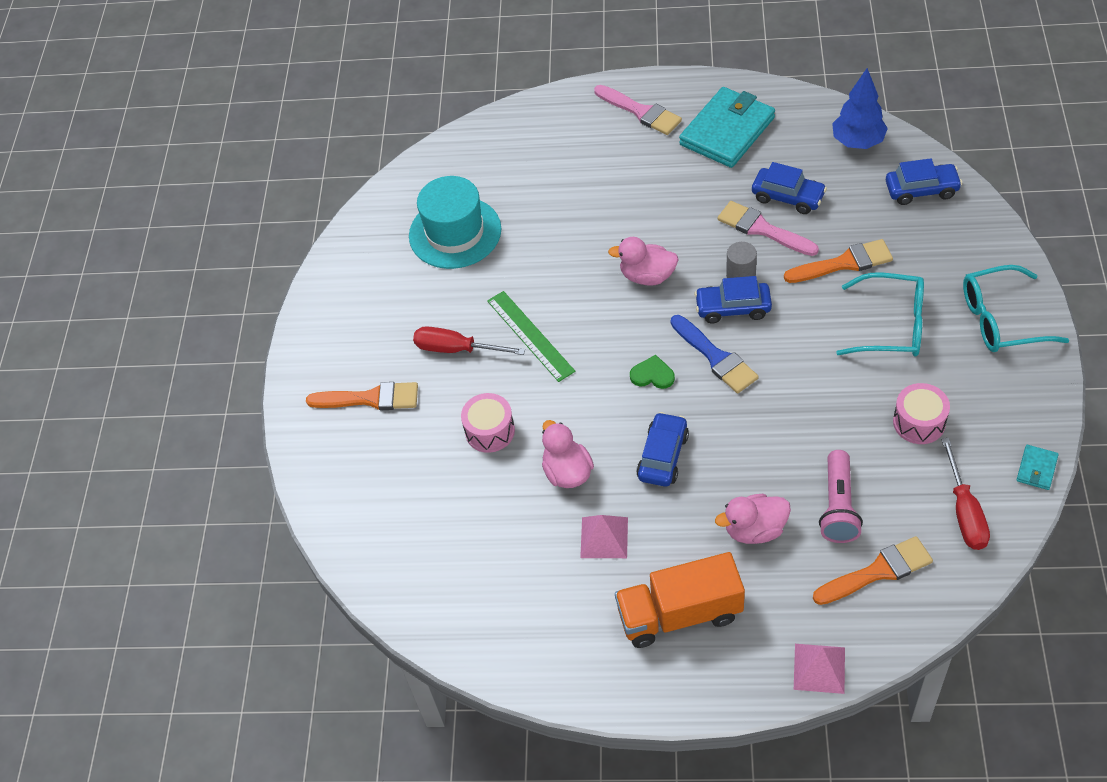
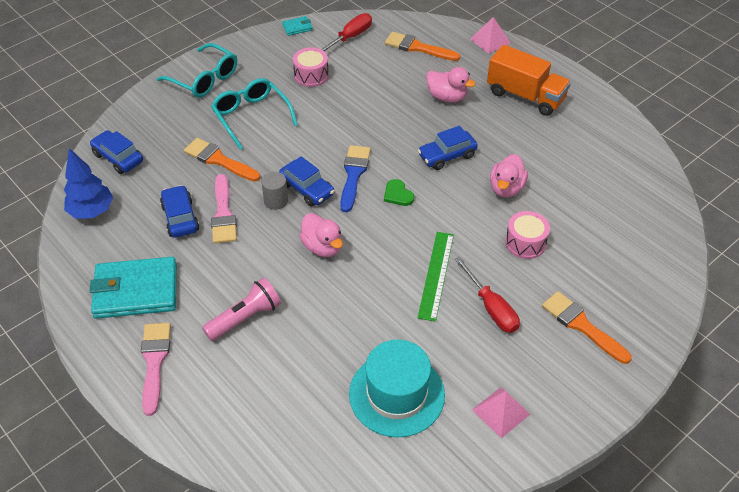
camera: 140 degrees left, 5 degrees down
pink pyramid [580,515,628,558] -> pink pyramid moved to [472,387,530,438]
pink flashlight [819,450,863,543] -> pink flashlight moved to [202,278,281,341]

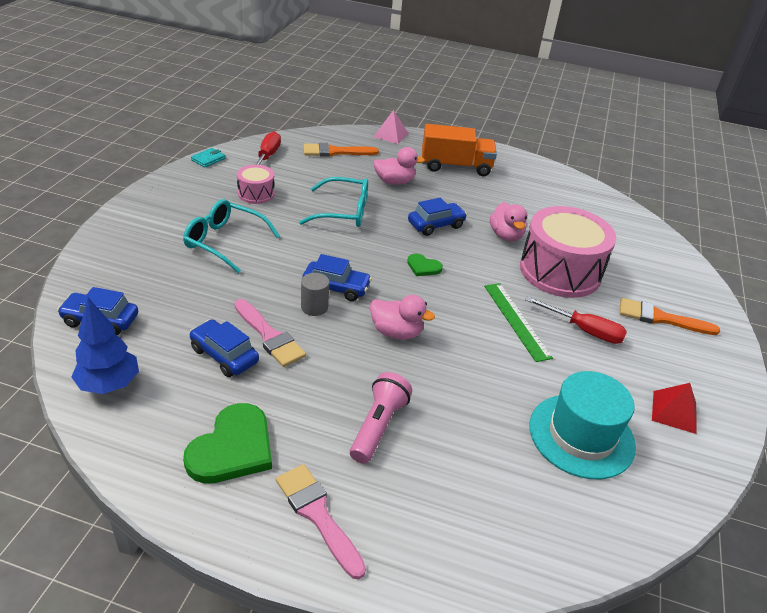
camera: 35 degrees left, 10 degrees down
turquoise wallet [89,257,177,319] -> green heart [183,403,272,484]
turquoise glasses [157,43,237,98] -> turquoise glasses moved to [299,177,368,227]
orange brush [184,138,260,182] -> none
blue brush [340,145,371,212] -> none
blue car [418,126,478,170] -> blue car turned 150 degrees counterclockwise [408,198,467,236]
pink pyramid [472,387,530,438] -> red pyramid [652,383,696,434]
pink drum [505,211,550,259] -> pink drum [520,206,616,298], size x2.06

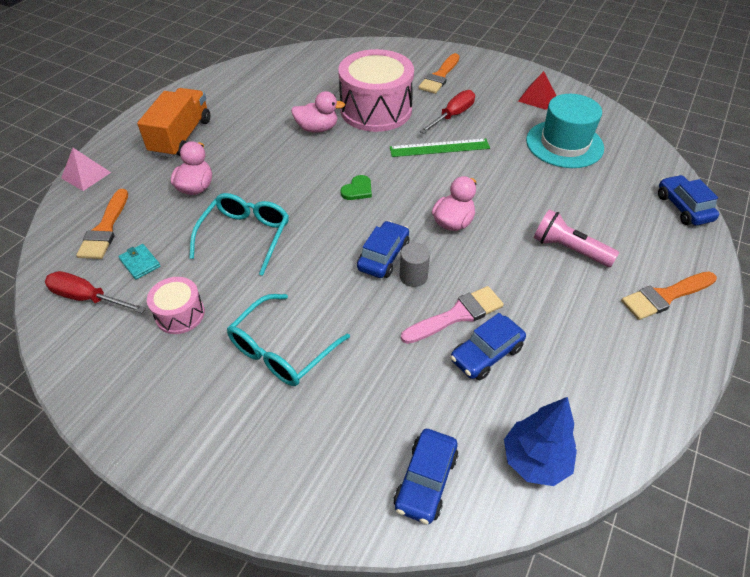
camera: 75 degrees left, 10 degrees up
green heart [183,403,272,484] -> none
turquoise wallet [191,148,226,168] -> turquoise wallet moved to [118,244,160,280]
pink brush [276,464,366,579] -> orange brush [621,271,717,320]
blue car [408,198,467,236] -> blue car moved to [658,175,719,226]

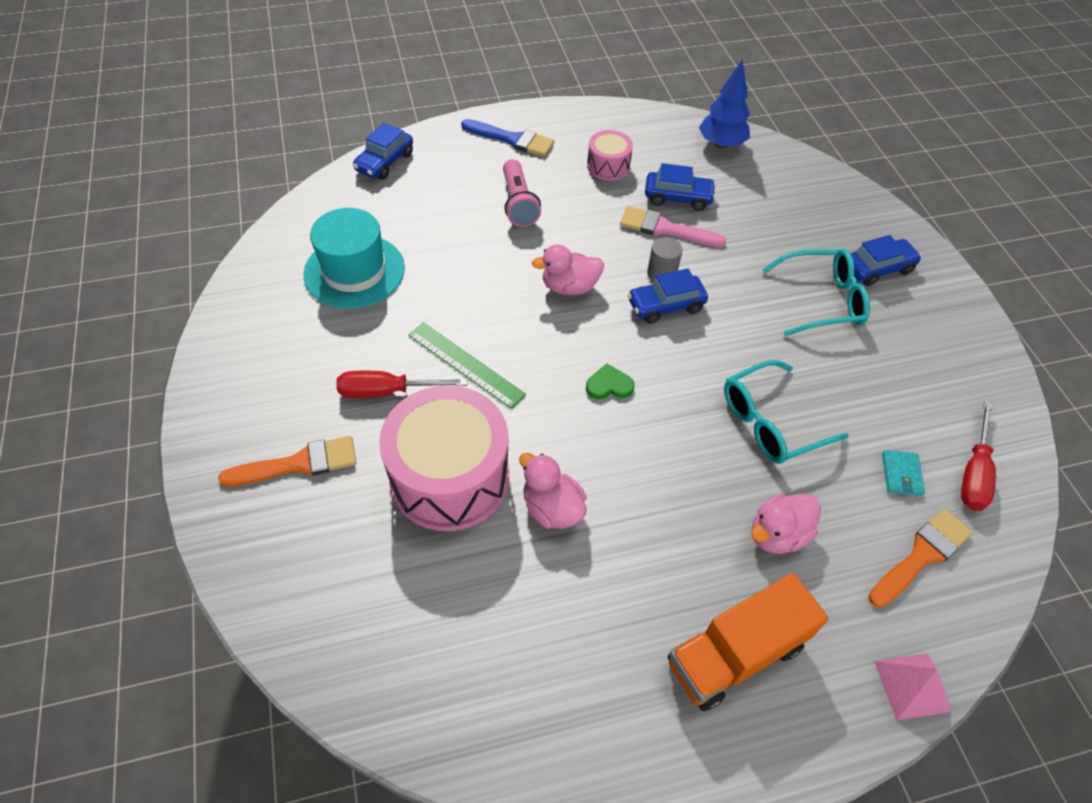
camera: 135 degrees left, 5 degrees up
red screwdriver [45,271,146,313] -> red screwdriver turned 45 degrees clockwise [961,400,996,511]
pink drum [147,277,205,334] -> pink drum moved to [587,130,633,181]
blue car [394,429,458,524] -> blue car moved to [851,235,922,286]
red pyramid [518,71,556,110] -> none
orange brush [621,271,717,320] -> blue brush [461,119,554,157]

